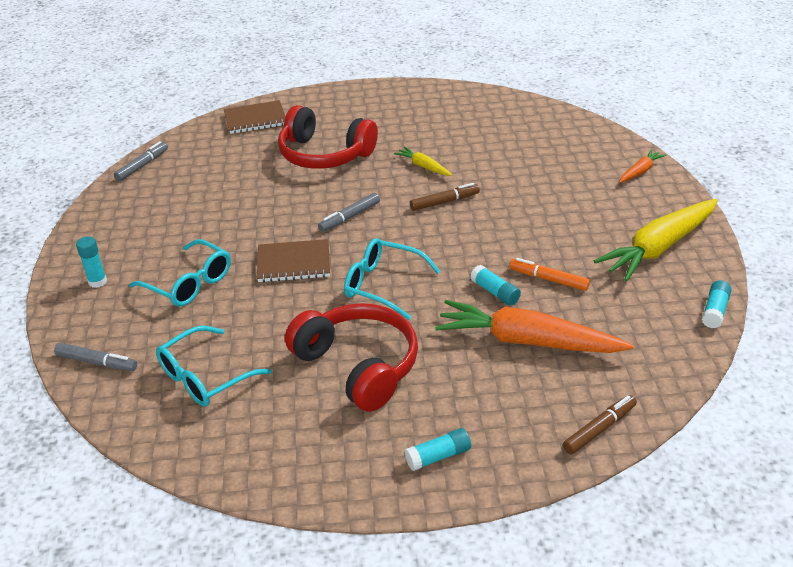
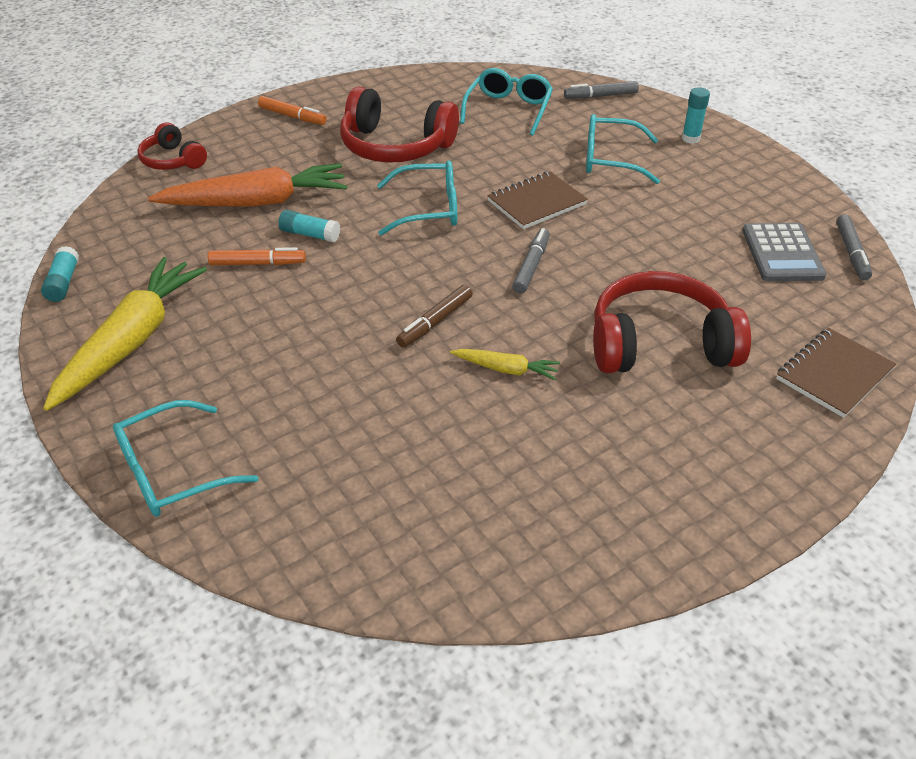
camera: 150 degrees right, 5 degrees up
turquoise glue stick [405,428,471,471] -> orange marker [258,96,327,125]
brown marker [563,395,637,454] -> red headphones [137,123,207,170]
orange carrot [619,149,666,183] -> turquoise glasses [113,400,259,517]
none -> grey calculator [742,223,827,281]

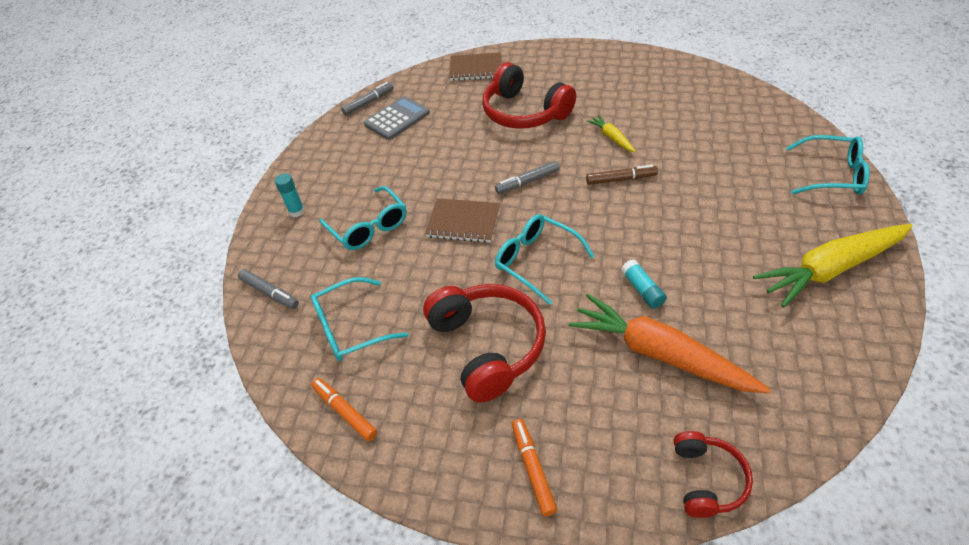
camera: 130 degrees left, 5 degrees up
turquoise glue stick [41,246,79,302] -> none
orange marker [208,247,306,265] -> orange marker moved to [311,378,377,441]

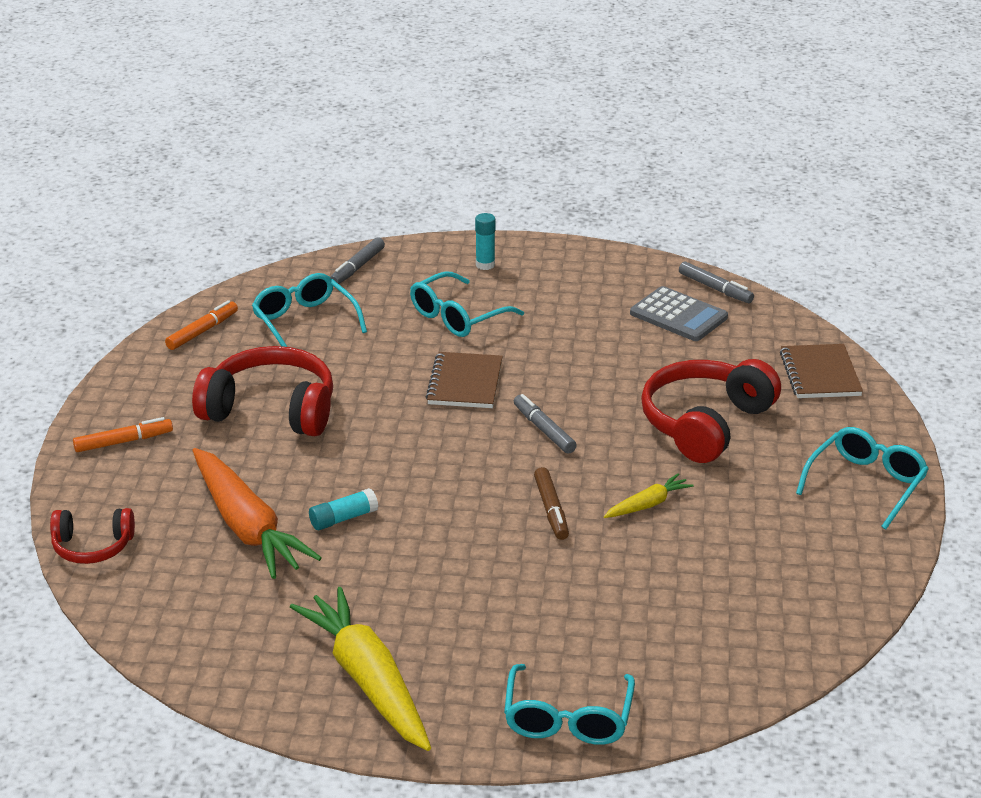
camera: 80 degrees right, 15 degrees down
red headphones [423,284,546,403] -> red headphones turned 135 degrees counterclockwise [192,346,333,436]
turquoise glasses [495,214,595,305] -> turquoise glasses moved to [796,427,929,529]
orange carrot [568,294,771,393] -> orange carrot turned 120 degrees clockwise [192,448,322,579]

